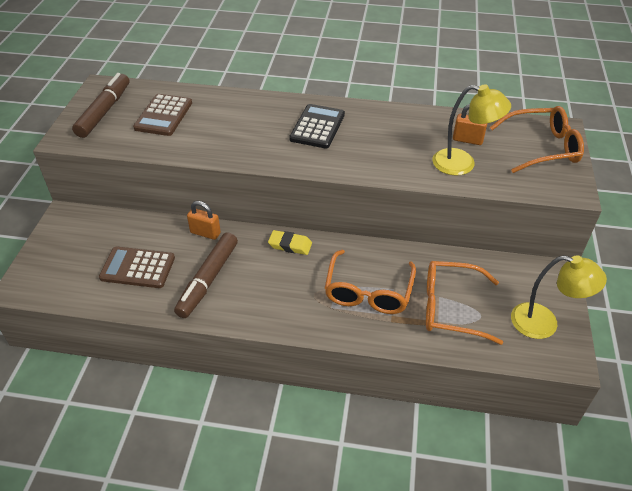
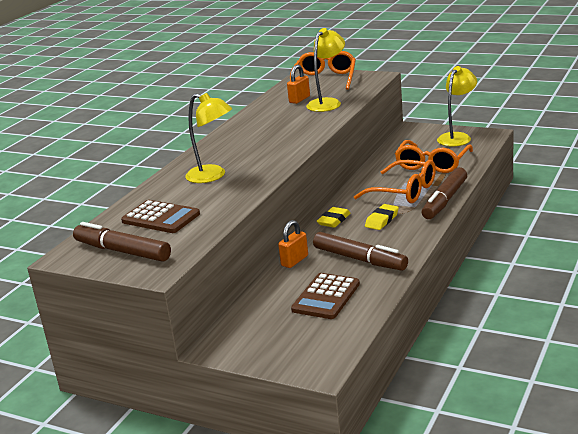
camera: 70 degrees left, 20 degrees down
black calculator [289,104,345,148] -> none
none -> yellow lamp [185,93,232,183]
none -> yellow eraser [365,204,399,230]
none -> brown marker [422,167,467,219]

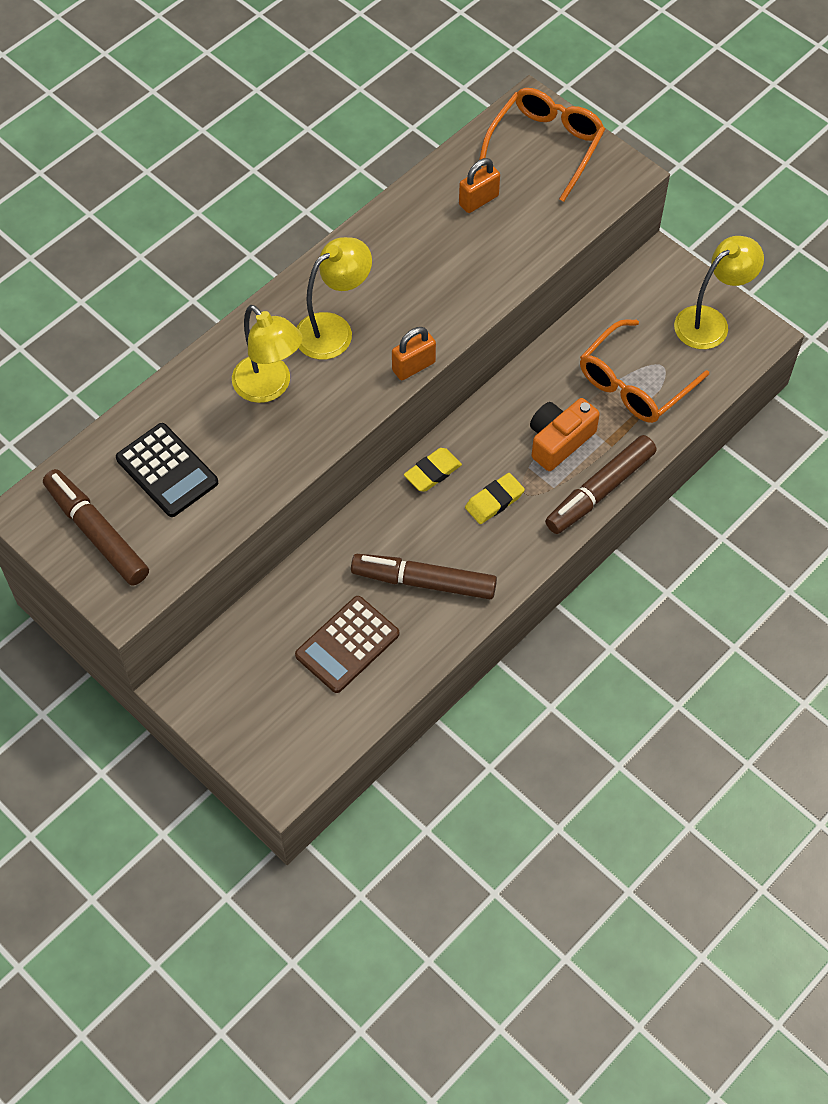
camera: 15 degrees right, 35 degrees up
brown calculator [121,200,200,233] -> black calculator [116,423,218,517]
orange padlock [278,220,308,268] -> orange padlock moved to [392,327,436,380]
yellow lamp [306,28,345,112] -> yellow lamp moved to [296,237,372,360]
brown marker [313,232,408,271] -> brown marker turned 135 degrees clockwise [351,554,497,599]
orange glasses [354,160,436,203] -> orange camera [530,398,600,471]

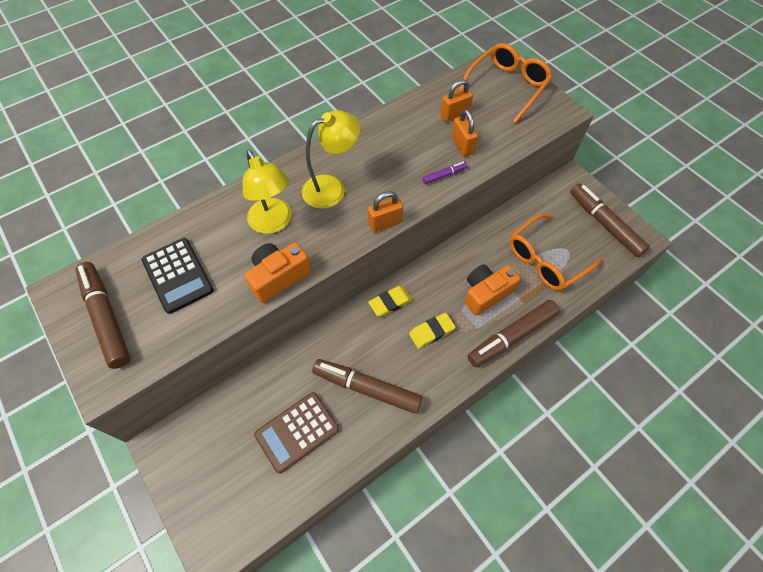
camera: 10 degrees right, 0 degrees up
yellow lamp [674,236,764,349] -> brown marker [570,183,650,257]
none -> orange camera [244,242,311,303]
none -> purple marker [422,162,467,184]
none -> orange padlock [451,109,478,157]

